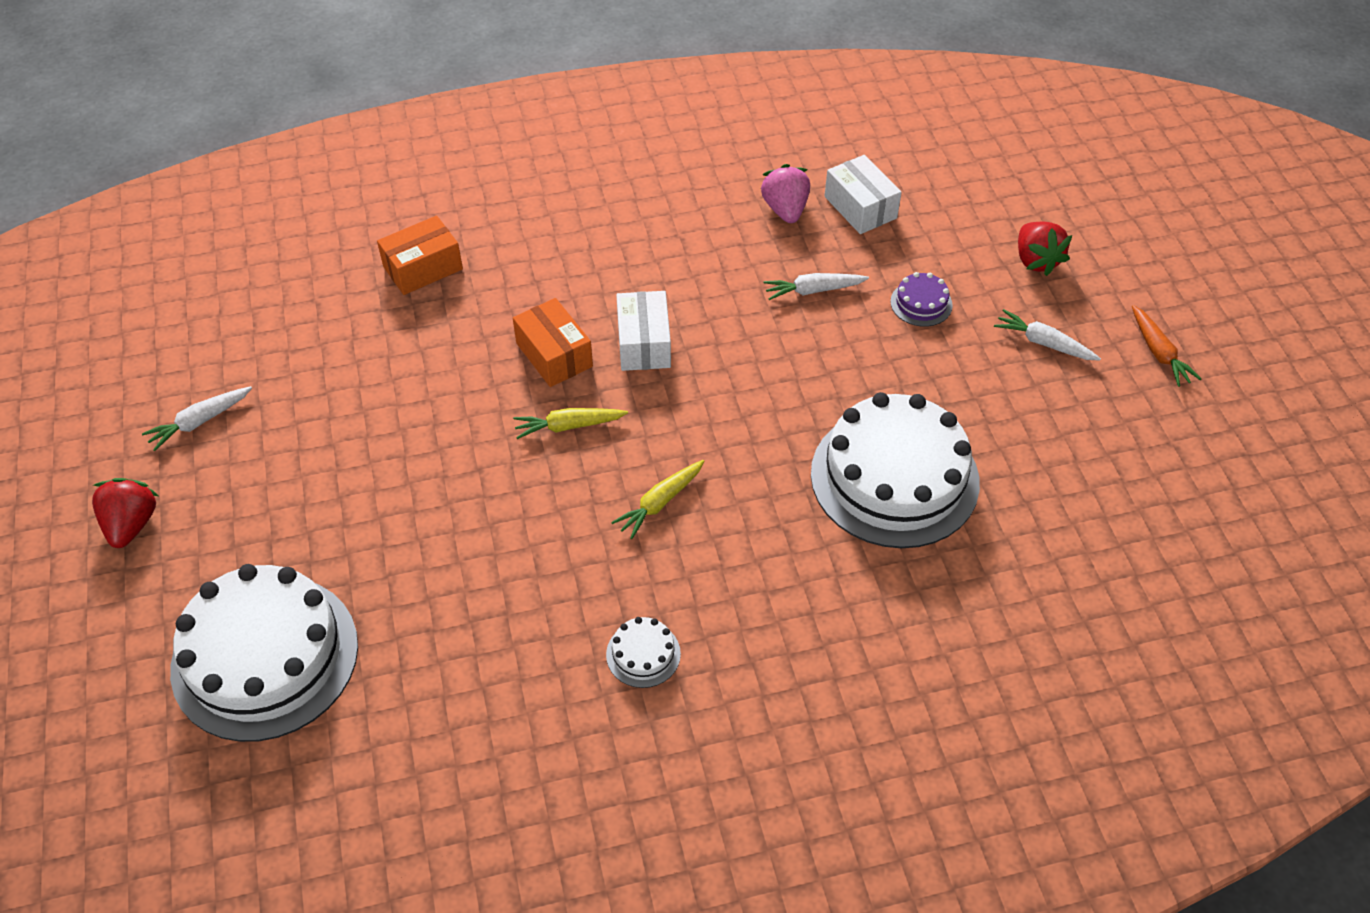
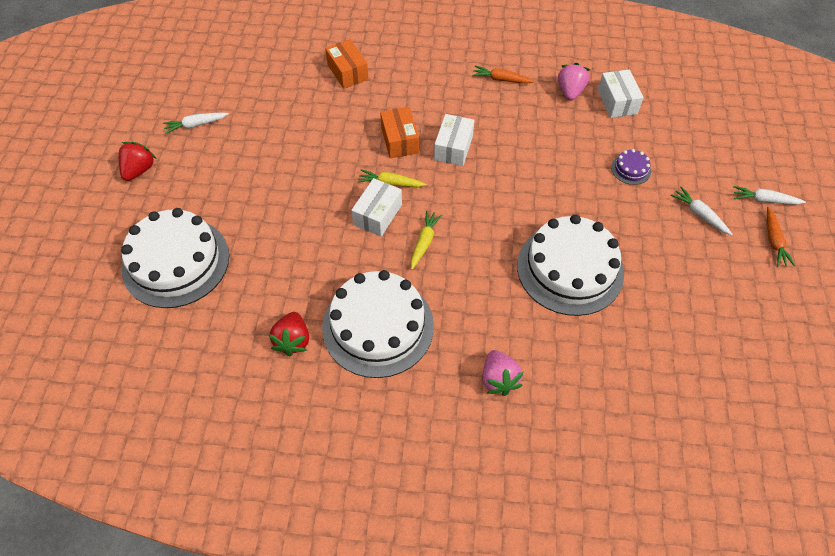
camera: 20 degrees right, 5 degrees up
orange box [377,215,463,295] -> orange box turned 75 degrees clockwise [325,39,369,89]
white cake [606,617,681,688] -> white cake [322,270,434,378], size x2.47
yellow carrot [611,460,704,539] -> yellow carrot turned 135 degrees clockwise [411,211,442,270]
white carrot [763,273,869,300] -> white carrot moved to [733,186,806,205]
red strawberry [1018,222,1072,276] -> red strawberry moved to [268,312,309,356]
none -> white box [351,178,402,237]
none -> orange carrot [472,66,534,84]
none -> pink strawberry [482,350,523,396]

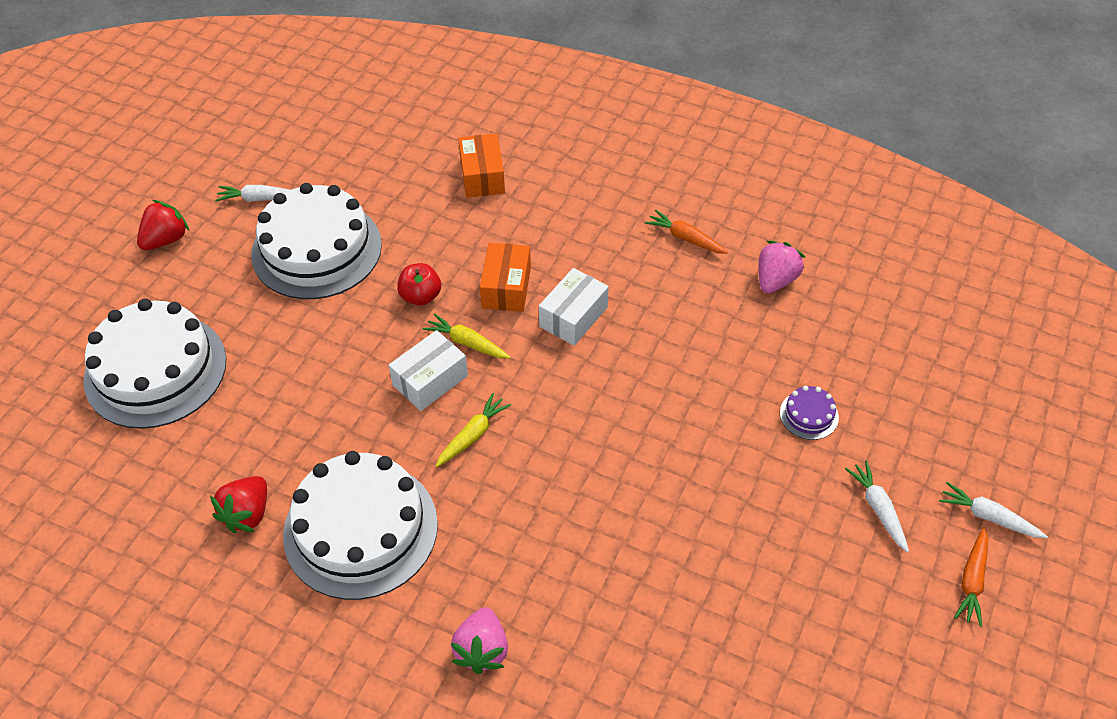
camera: 20 degrees right, 5 degrees down
white cake [517,214,624,316] -> white cake moved to [251,183,382,299]
white box [598,69,644,118] -> none
none -> red apple [397,263,441,306]

